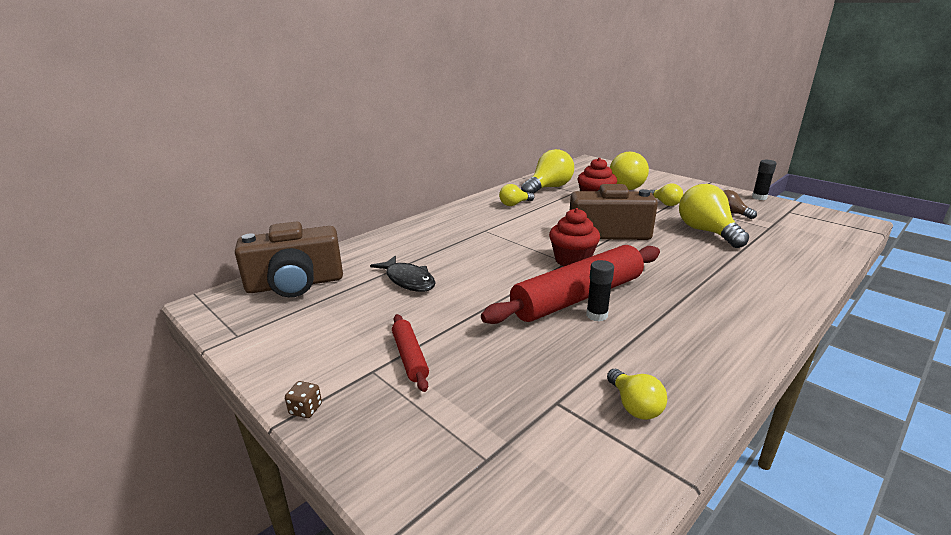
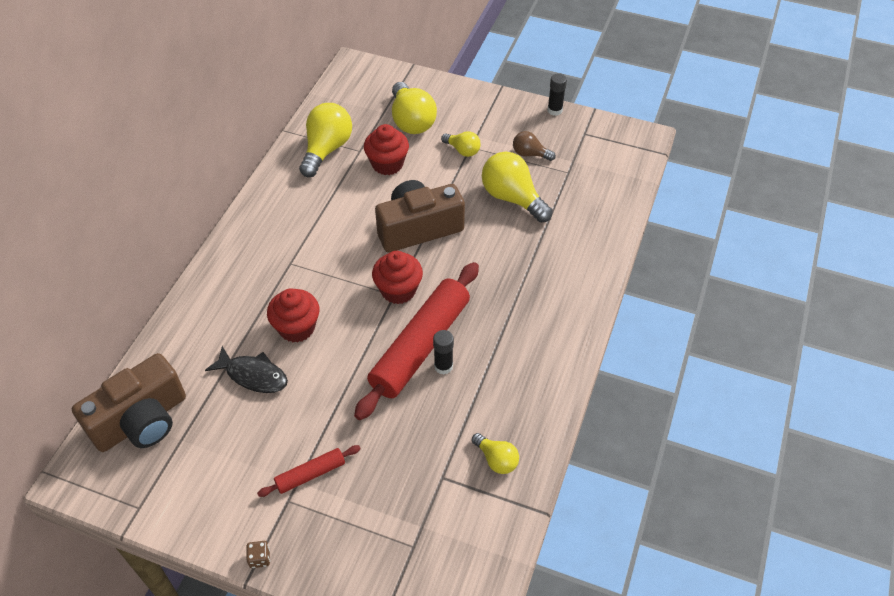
camera: 25 degrees left, 25 degrees up
red rolling pin [392,314,429,392] -> red rolling pin turned 75 degrees counterclockwise [257,445,361,497]
yellow light bulb [499,184,534,206] -> none
none -> red cupcake [267,288,320,343]

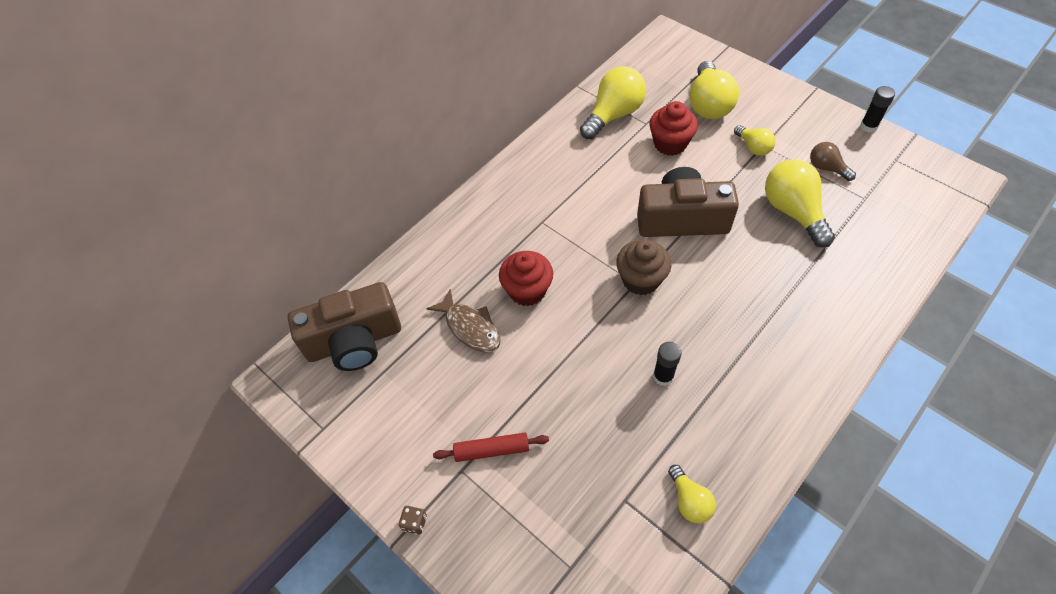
camera: 25 degrees right, 5 degrees up
black fish [205,346,288,393] -> brown fish [427,289,501,352]
red rolling pin [354,262,479,420] -> none
red cupcake [372,251,423,304] -> brown cupcake [616,240,671,295]

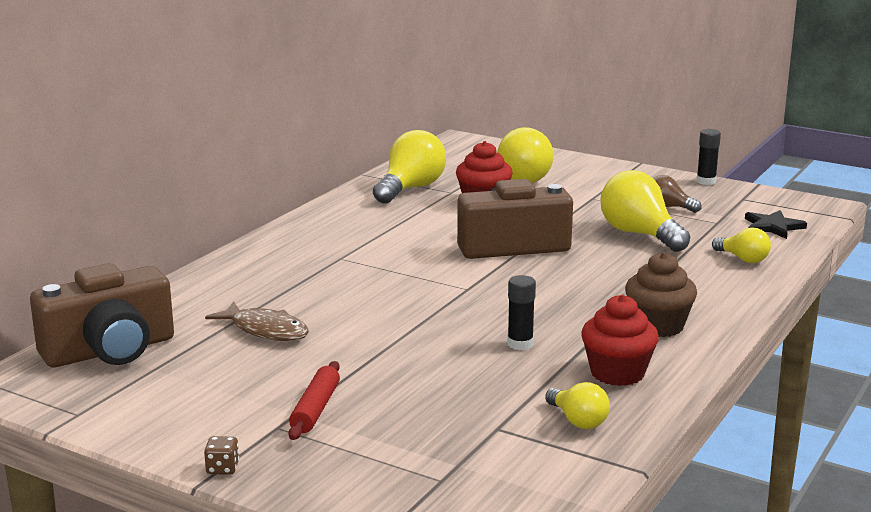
camera: 15 degrees left, 35 degrees down
red rolling pin [433,433,549,462] -> red rolling pin turned 60 degrees counterclockwise [288,361,340,440]
red cupcake [499,251,553,306] -> red cupcake moved to [581,294,659,386]
brown cupcake [616,240,671,295] -> brown cupcake moved to [625,252,697,337]
yellow light bulb [734,125,776,156] -> yellow light bulb moved to [712,227,771,263]
none -> black star [745,210,807,239]

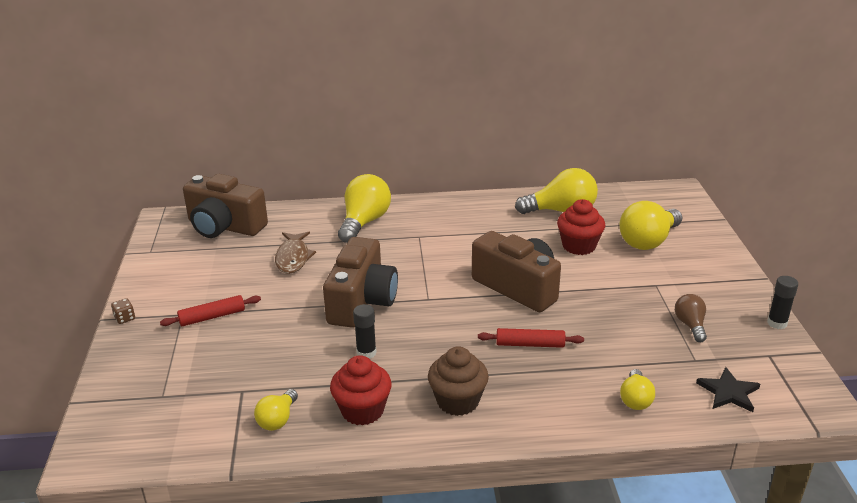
camera: 55 degrees right, 10 degrees up
yellow light bulb [600,170,690,252] -> yellow light bulb moved to [338,174,391,243]
none -> brown camera [323,237,398,328]
none -> red rolling pin [478,328,584,348]

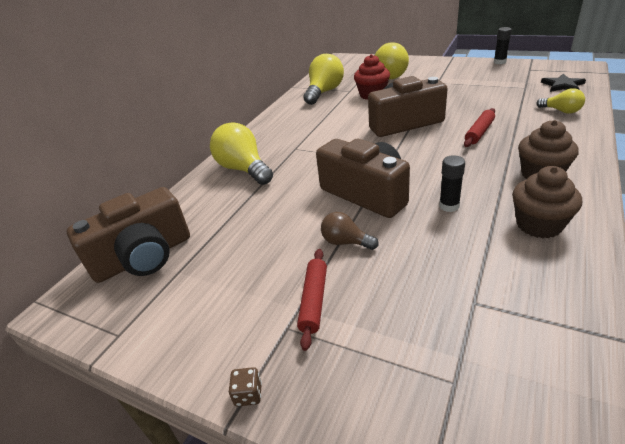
camera: 55 degrees left, 5 degrees up
yellow light bulb [254,389,298,431] -> none
brown fish [275,232,316,274] -> none
red cupcake [330,355,392,426] -> brown cupcake [512,166,582,238]
brown light bulb [675,294,707,342] -> brown light bulb moved to [321,212,379,250]

